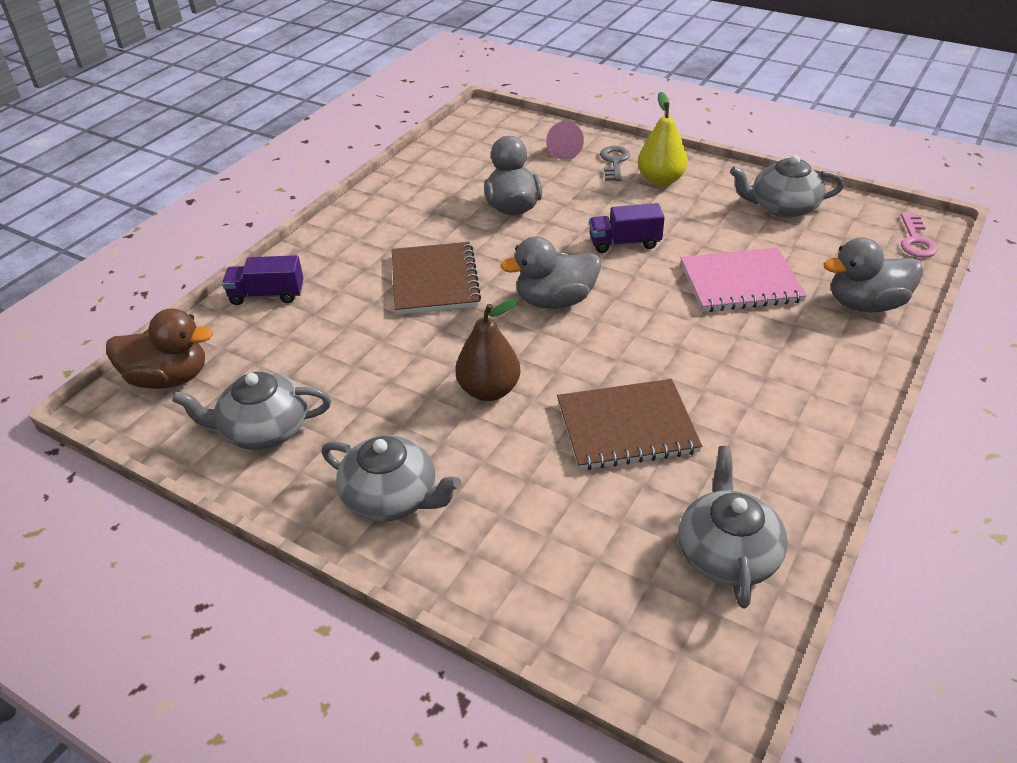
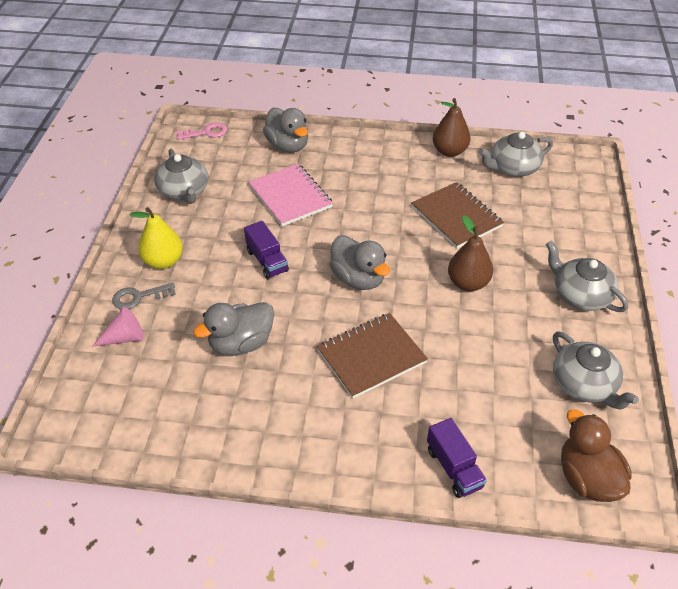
camera: 115 degrees left, 5 degrees up
grey teapot [322,435,461,522] -> grey teapot turned 45 degrees counterclockwise [546,241,628,312]
none -> brown pear [433,98,471,157]

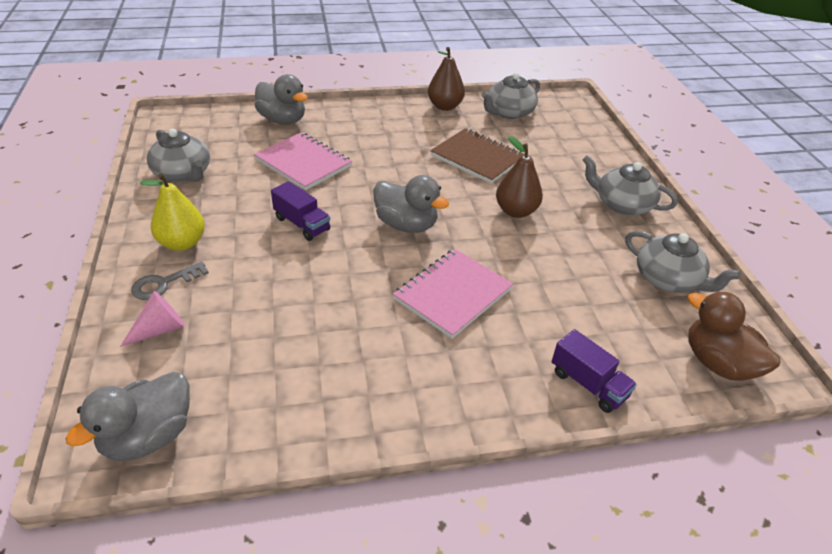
camera: 20 degrees left, 5 degrees down
pink key [176,123,227,140] -> none
grey duck [193,302,274,356] -> grey duck moved to [66,372,190,461]
brown notebook [317,313,428,399] -> pink notebook [393,249,513,339]

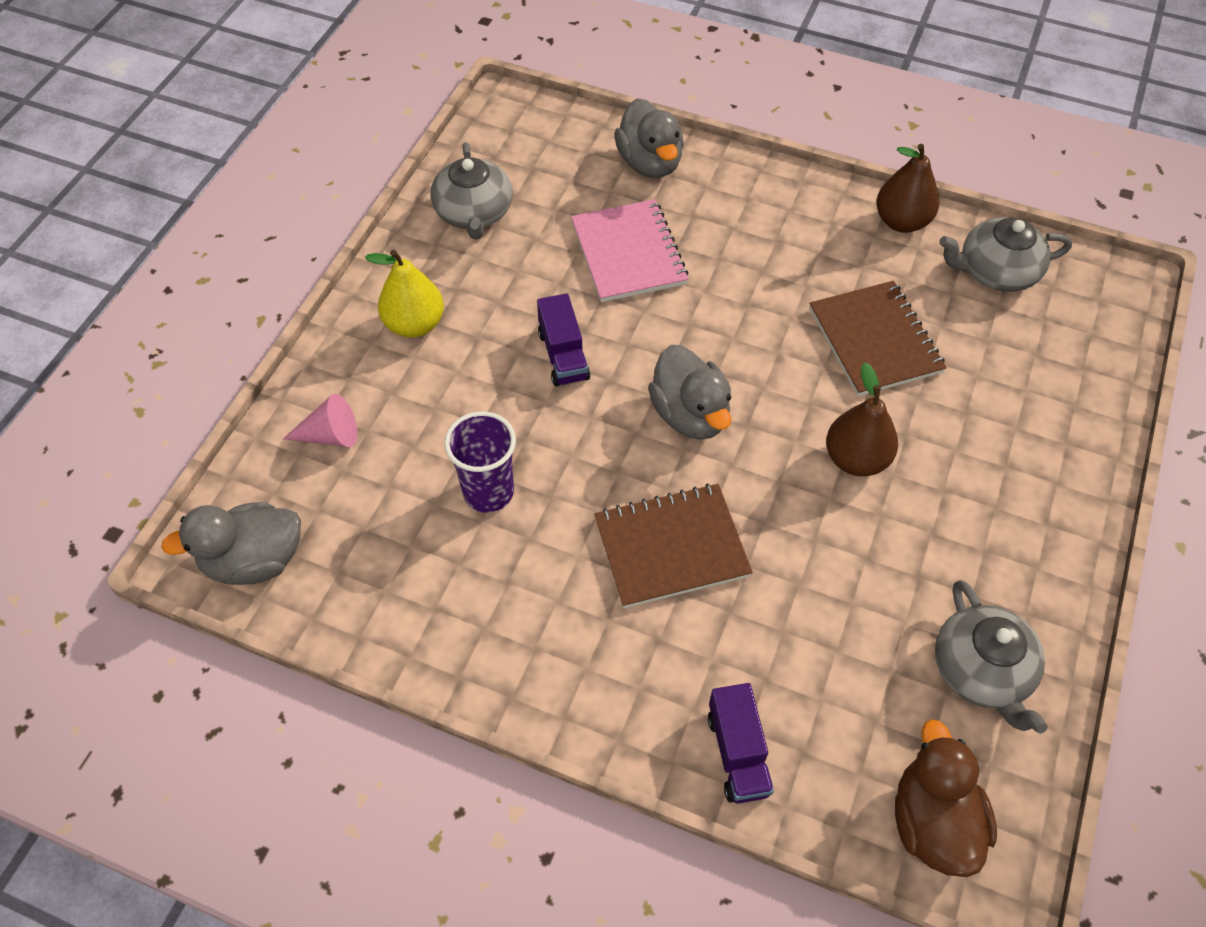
camera: 35 degrees right, 15 degrees up
grey key [131,261,209,300] -> none
pink notebook [393,249,513,339] -> brown notebook [594,484,753,608]
grey teapot [582,155,678,215] -> none
none -> purple cup [444,411,516,512]

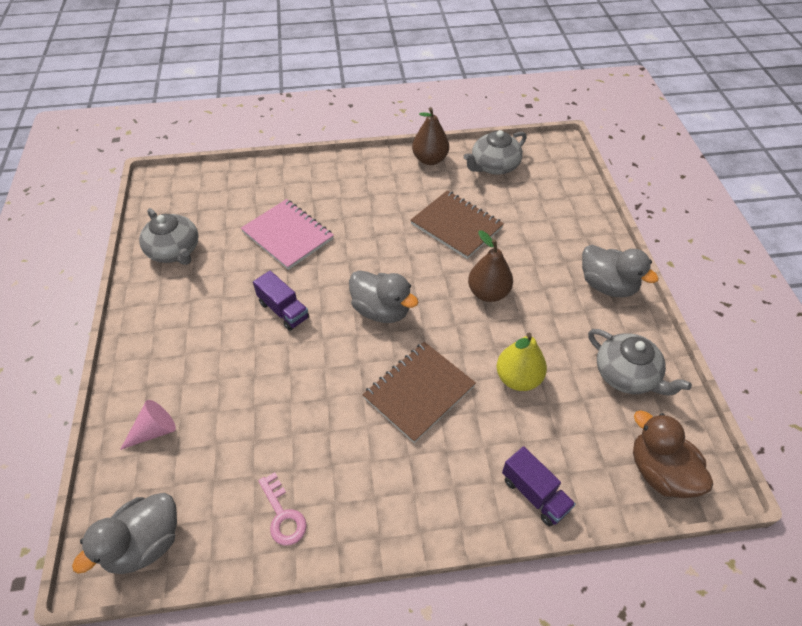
camera: 30 degrees left, 5 degrees down
yellow pear [365,250,444,338] -> yellow pear moved to [497,333,547,391]
purple cup [444,411,516,512] -> none
grey duck [614,98,684,178] -> grey duck moved to [582,245,659,297]
none -> pink key [258,472,307,546]

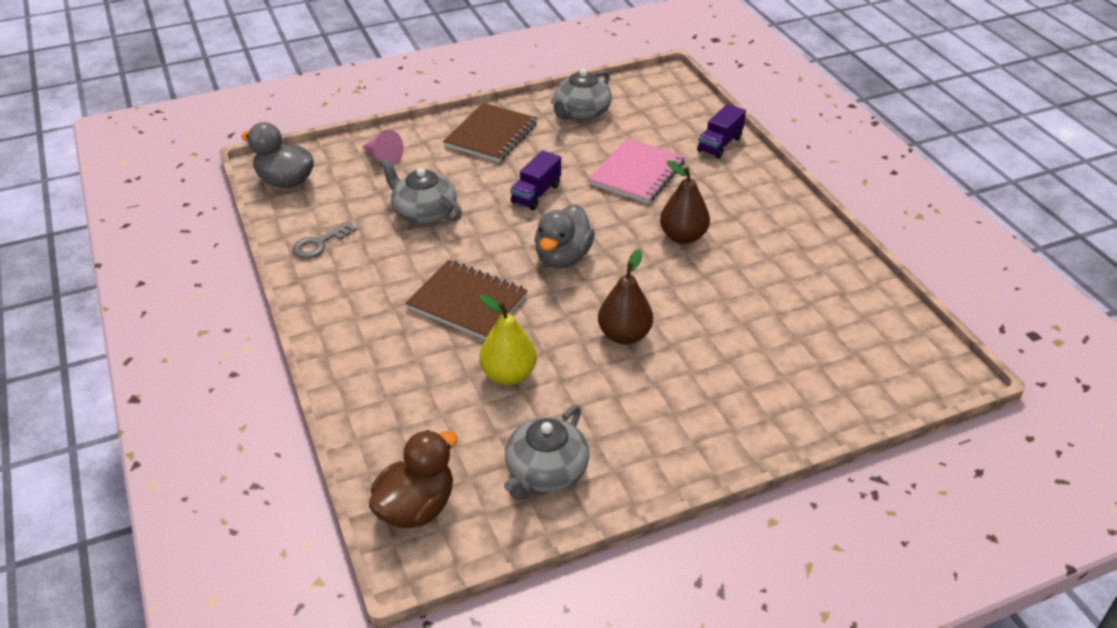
camera: 75 degrees right, 10 degrees down
pink key [258,472,307,546] -> grey key [292,221,357,259]
brown notebook [410,190,504,259] -> brown notebook moved to [443,103,537,162]
brown pear [412,107,449,165] -> brown pear moved to [660,161,710,244]
grey teapot [464,130,527,175] -> grey teapot moved to [380,158,462,225]
purple truck [502,446,576,527] -> purple truck moved to [697,104,746,159]
grey duck [582,245,659,297] -> none

